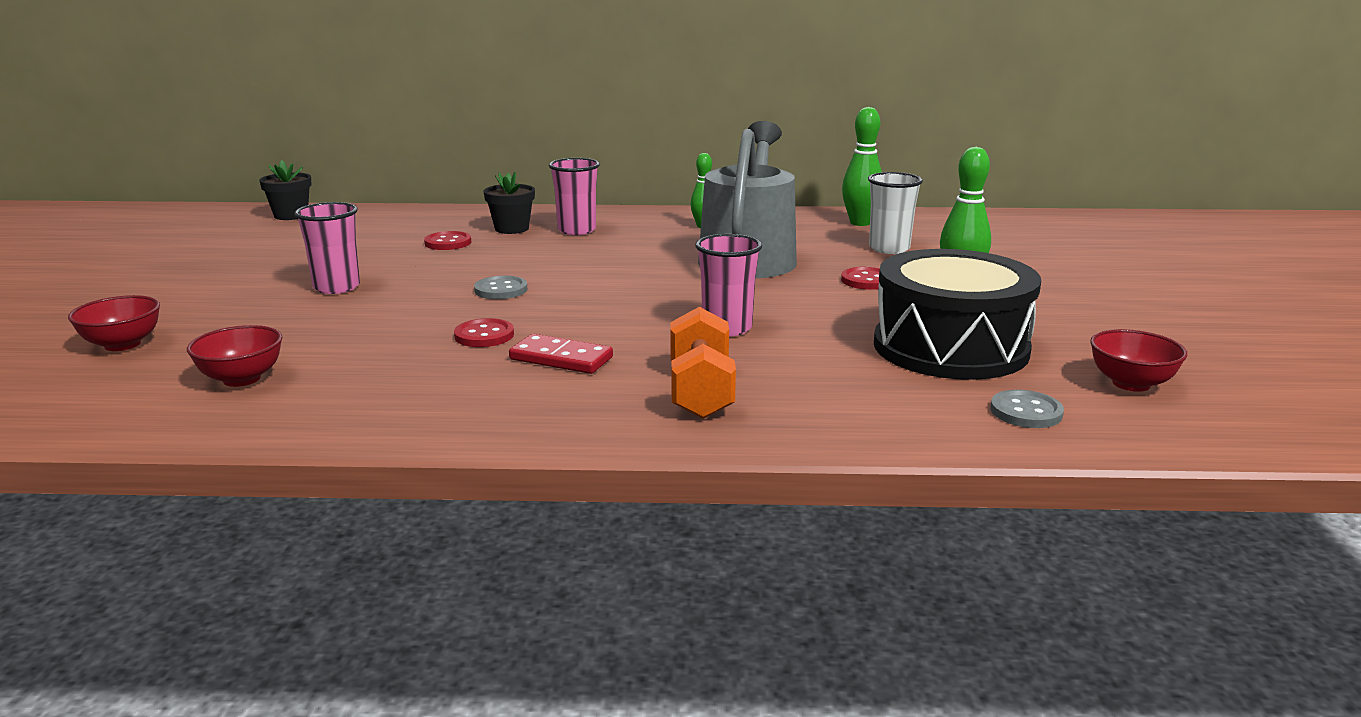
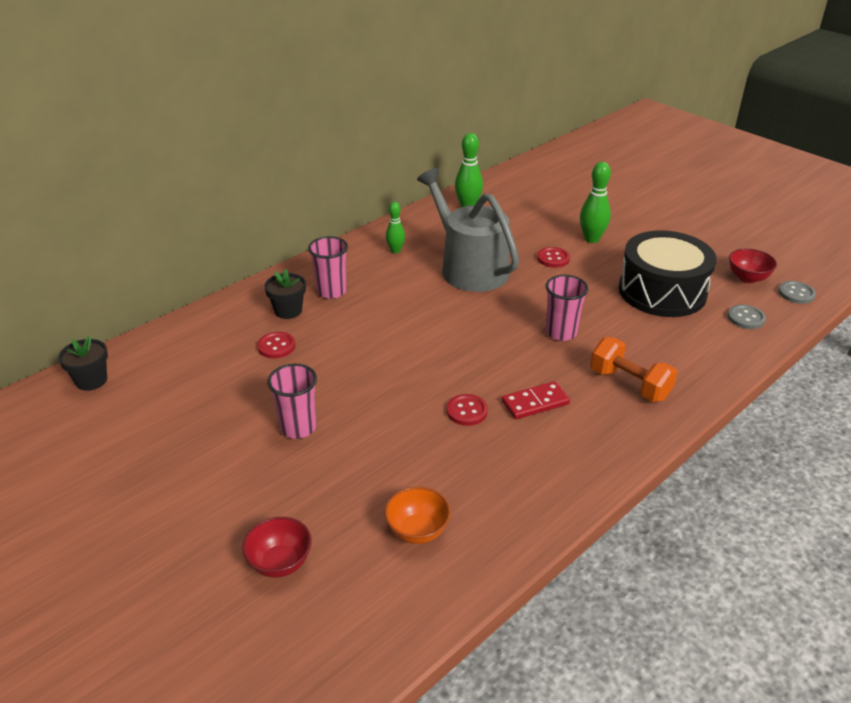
camera: 45 degrees left, 15 degrees up
red bowl [187,325,282,387] -> orange bowl [385,487,451,544]
grey button [474,276,527,299] -> grey button moved to [778,281,816,304]
white cup [868,172,923,254] -> none

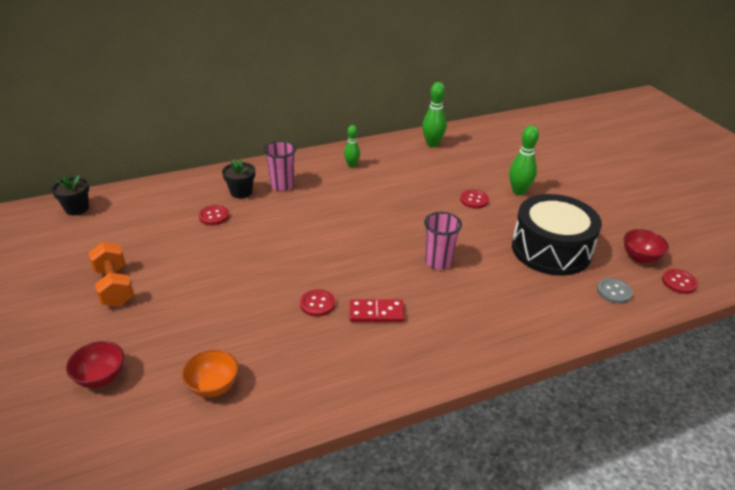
camera: 20 degrees right, 0 degrees up
pink cup [267,363,317,439] -> none
grey watering can [417,168,519,292] -> none
orange dumbbell [590,337,677,402] -> orange dumbbell moved to [89,242,134,307]
grey button [778,281,816,304] -> red button [662,269,698,294]

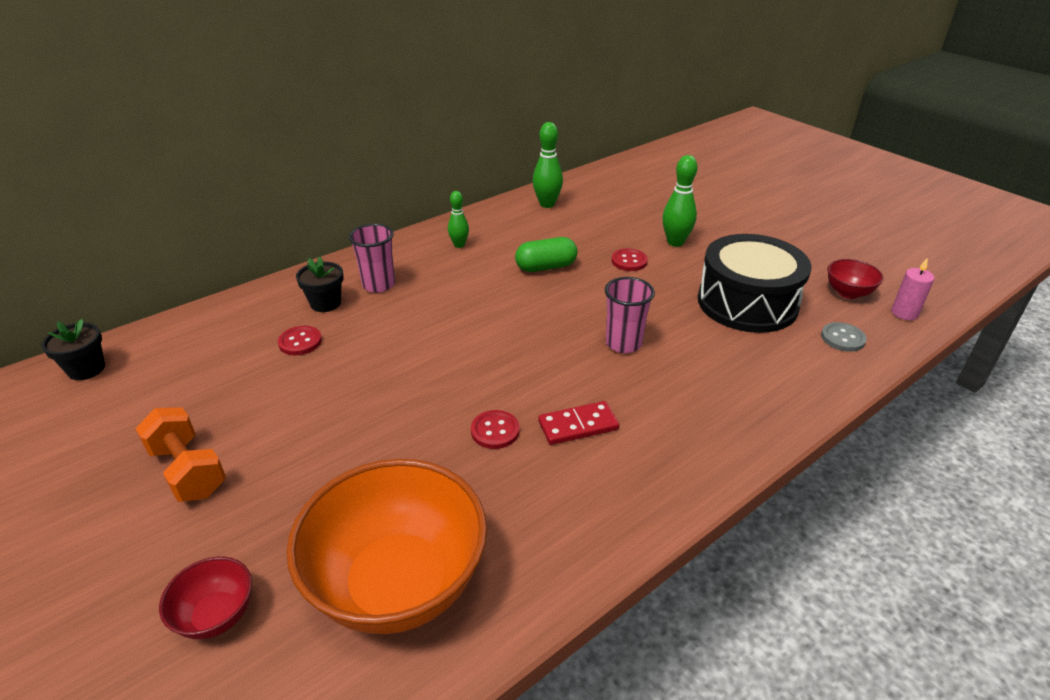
camera: 15 degrees left, 0 degrees up
orange bowl [182,349,239,397] -> orange bowl [287,459,487,634], size x2.24
red button [662,269,698,294] -> pink candle [891,258,935,320]
none -> green capsule [515,237,578,272]

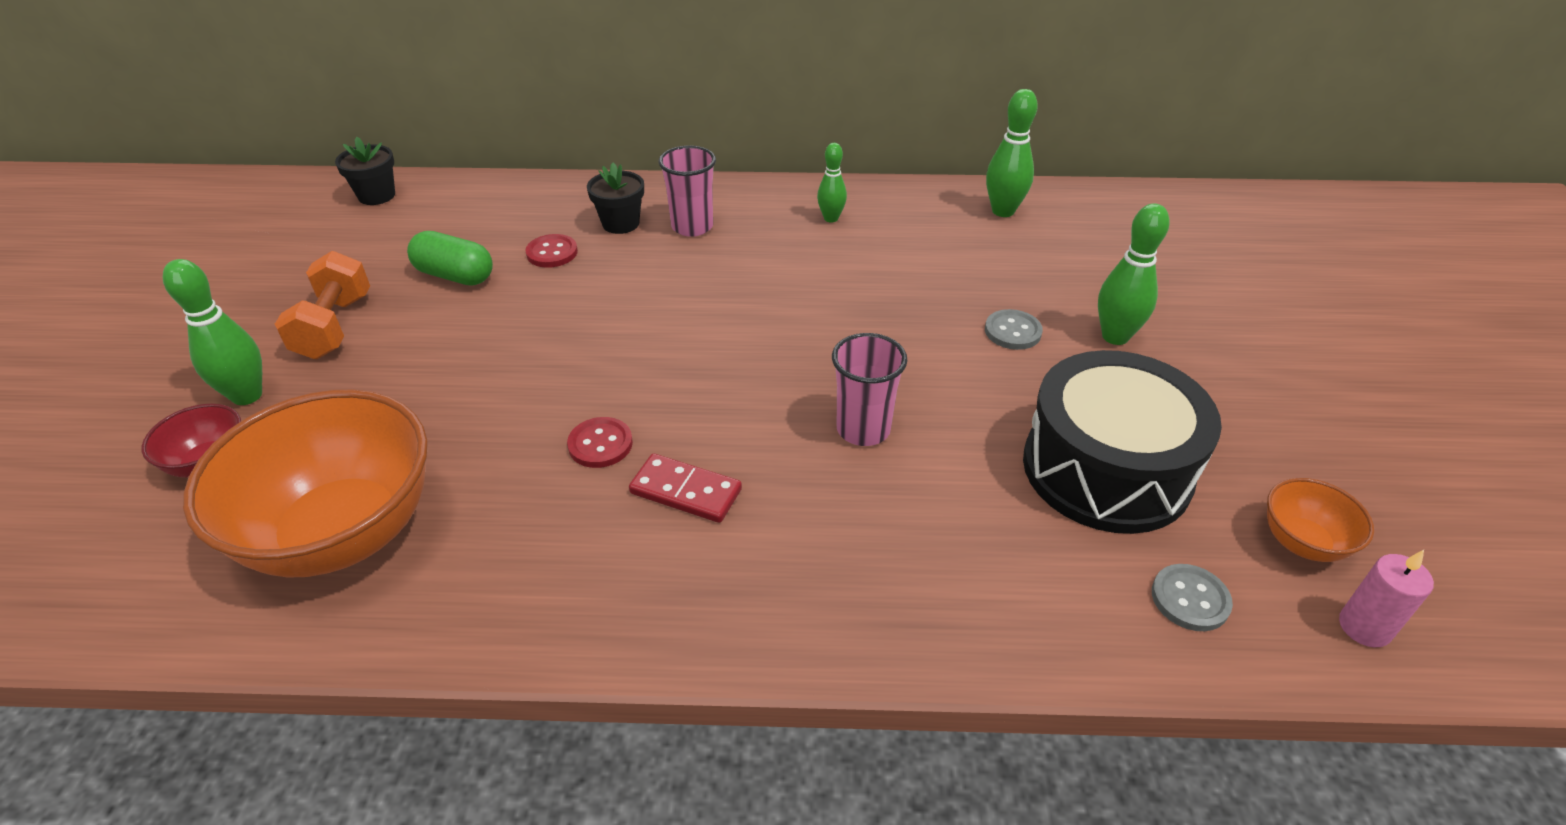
camera: 40 degrees right, 5 degrees up
green capsule [515,237,578,272] -> green capsule moved to [407,231,493,286]
red button [612,249,648,271] -> grey button [985,309,1043,350]
red bowl [827,259,884,299] -> orange bowl [1267,478,1374,562]
none -> green bowling pin [163,259,262,405]

